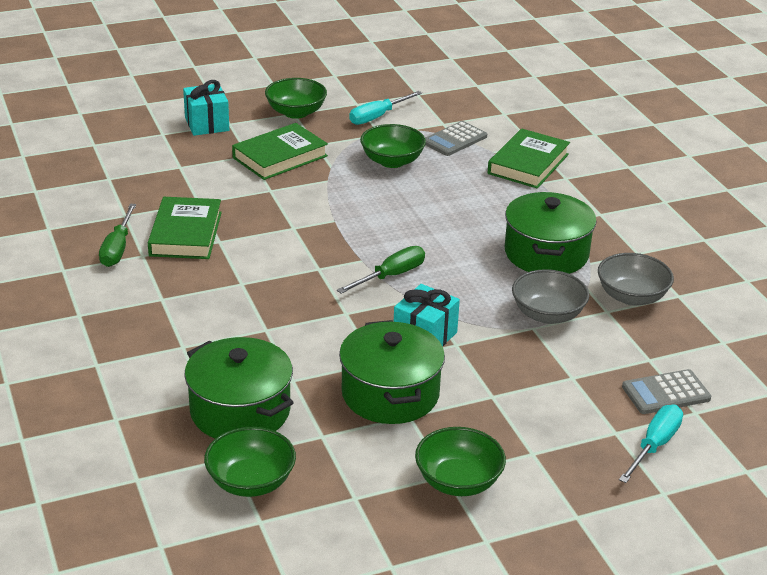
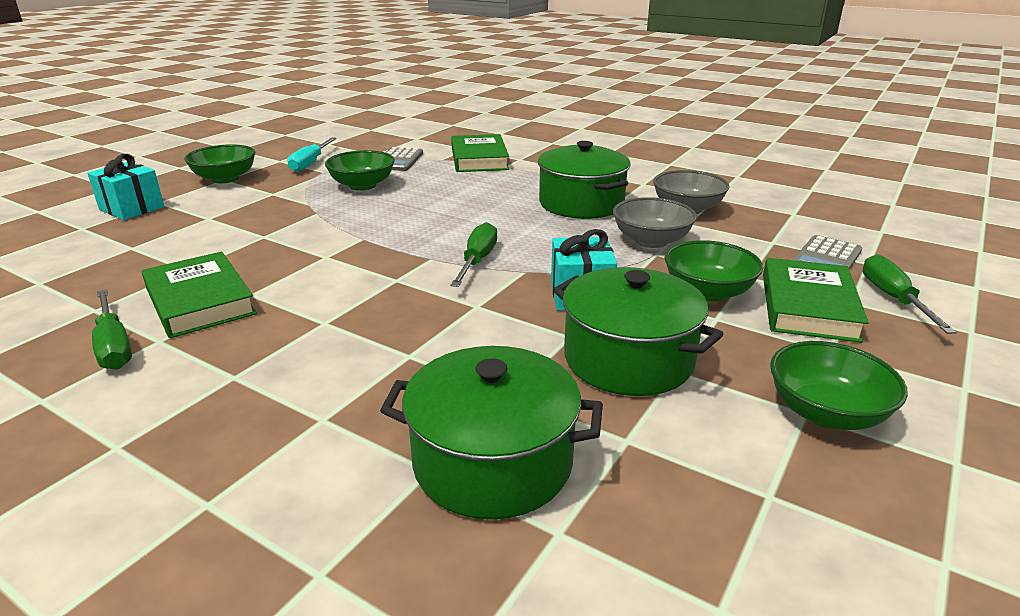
camera: 35 degrees left, 5 degrees down
green bowl [204,427,296,497] -> green bowl moved to [664,240,763,301]
green book [232,123,328,180] -> green book moved to [763,258,869,343]
turquoise screwdriver [619,405,683,483] -> green screwdriver [863,254,957,334]

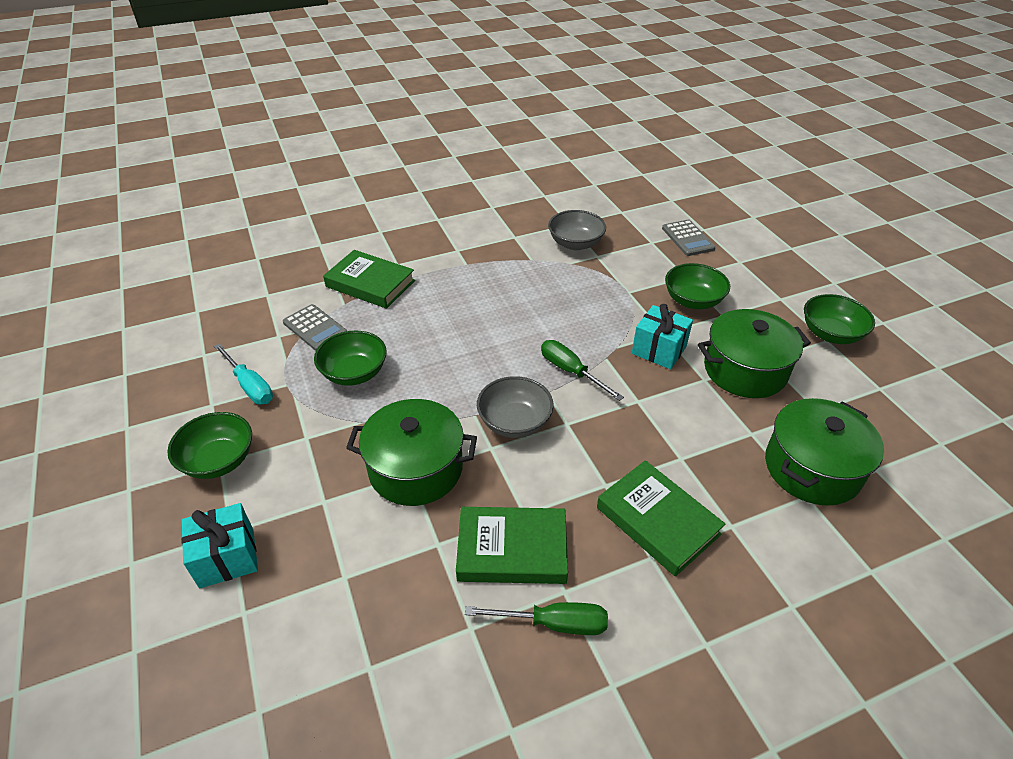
camera: 55 degrees left, 15 degrees up
green pot [538,141,631,219] -> green pot moved to [346,399,477,506]
grey bowl [613,197,697,248] -> grey bowl moved to [477,376,554,438]
green book [763,258,869,343] -> green book moved to [597,460,726,576]
green screwdriver [863,254,957,334] -> none

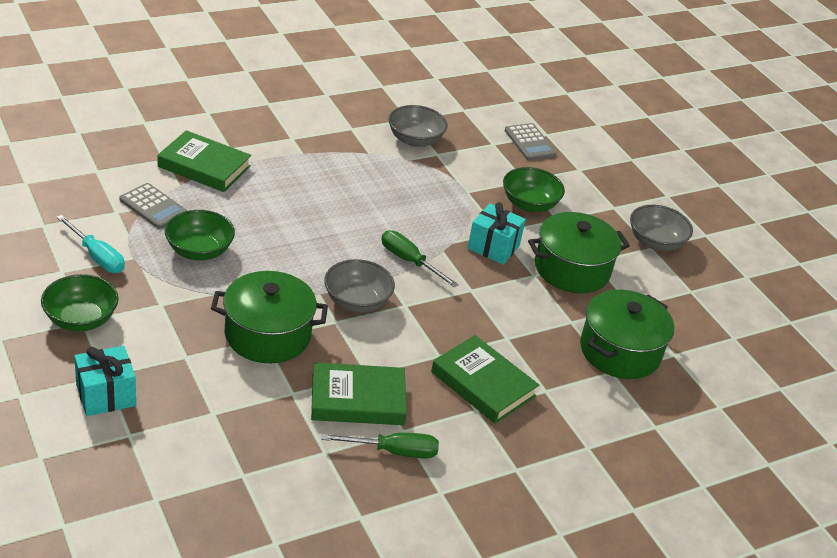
camera: 10 degrees left, 5 degrees down
green bowl [804,294,875,344] -> grey bowl [630,205,693,251]

